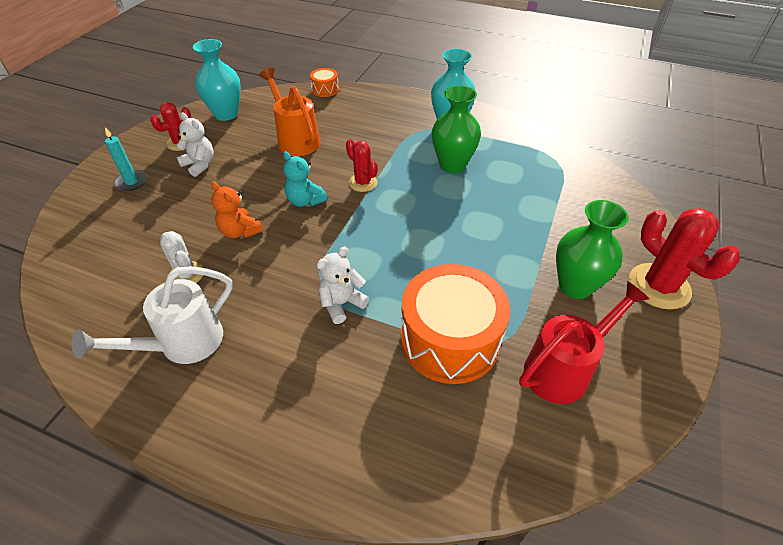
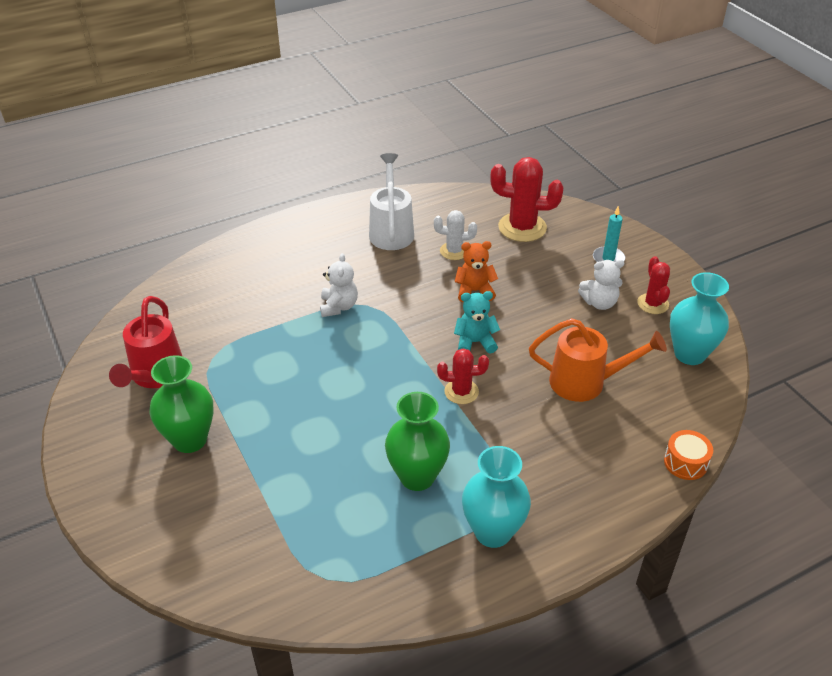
camera: 130 degrees right, 5 degrees down
orange drum [401,264,511,384] -> none
red cactus [629,208,740,310] -> red cactus moved to [490,157,564,242]

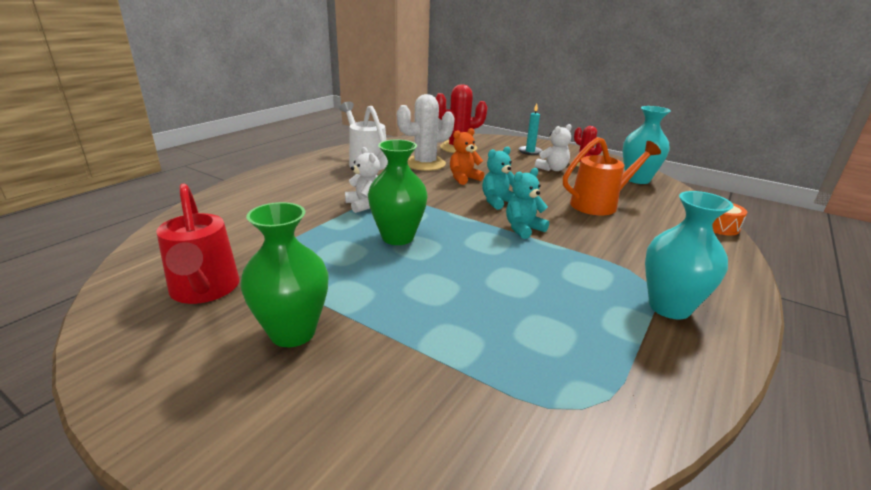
camera: 30 degrees left, 15 degrees down
green vase [385,392,450,491] -> green vase moved to [368,140,428,245]
white cactus [434,210,477,260] -> white cactus [397,94,455,171], size x1.70
red cactus [437,348,489,404] -> turquoise teddy bear [506,168,549,239]

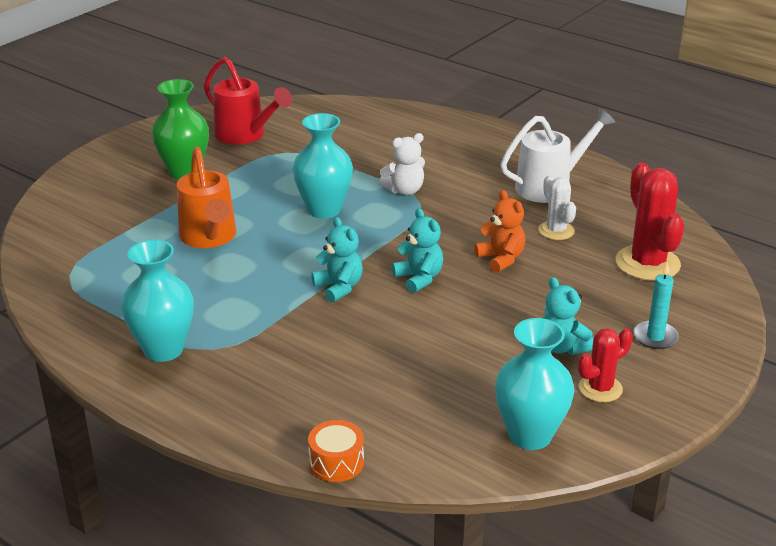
camera: 95 degrees right, 5 degrees up
red watering can [156,183,240,304] -> red watering can turned 120 degrees counterclockwise [204,57,292,144]
green vase [368,140,428,245] -> turquoise vase [293,113,353,219]
white cactus [397,94,455,171] -> white cactus [538,175,576,240], size x0.59
white teddy bear [535,124,572,171] -> turquoise teddy bear [543,277,594,355]
orange watering can [563,137,661,215] -> orange watering can moved to [177,147,236,248]

